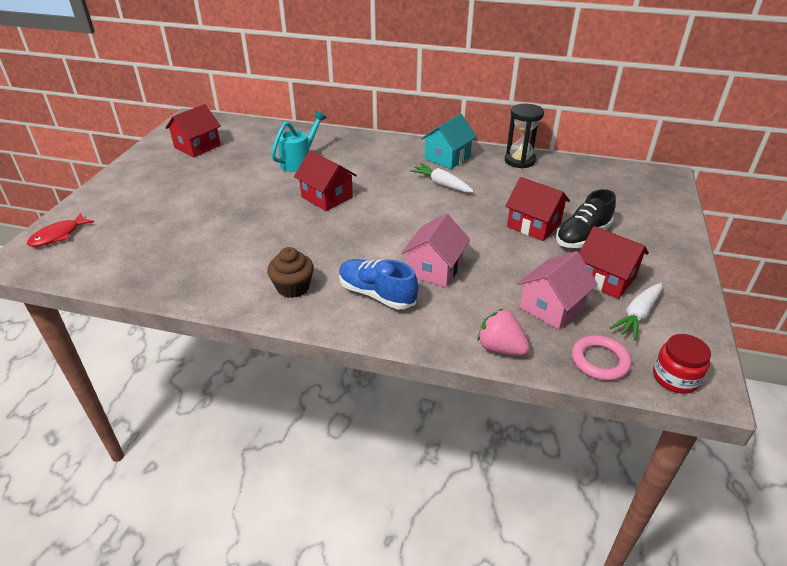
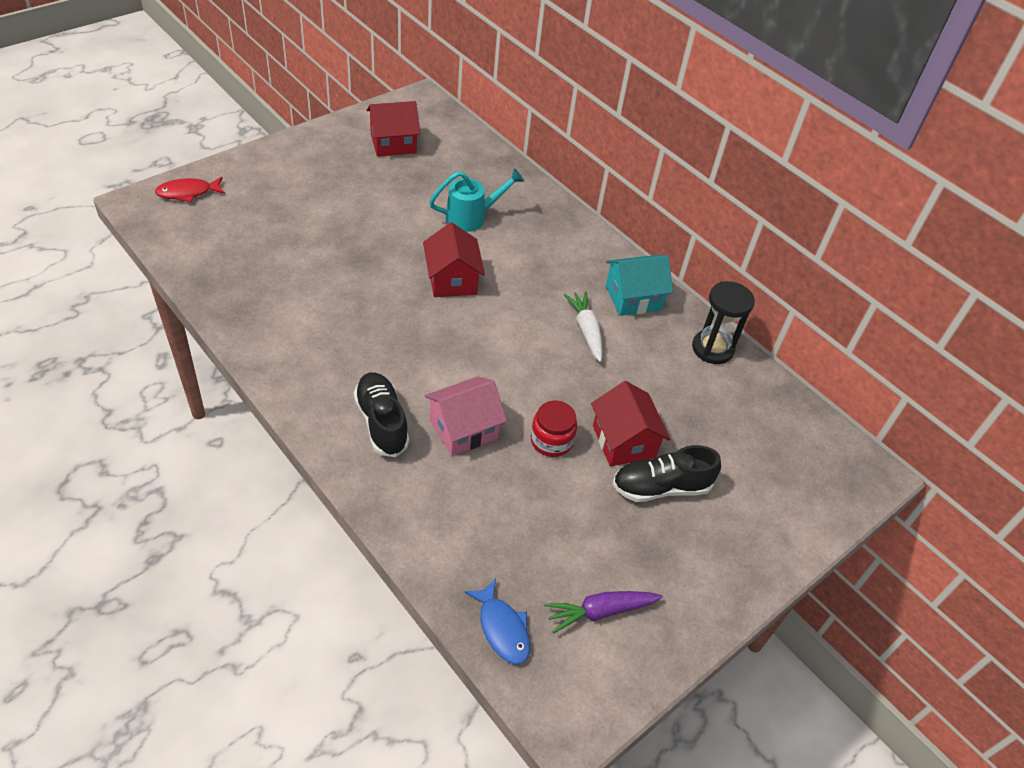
camera: 30 degrees right, 10 degrees up
brown cupcake [267,247,314,298] -> none
blue shoe [339,259,418,309] -> black shoe [354,372,410,457]
pink strawberry [477,309,530,356] -> none
pink house [517,251,598,330] -> none
pink ring [572,335,631,381] -> blue fish [464,579,530,664]
red house [579,226,649,299] -> none
white carrot [610,283,662,340] -> purple carrot [544,591,663,633]
red jar [653,334,711,394] -> red jar moved to [531,400,577,457]

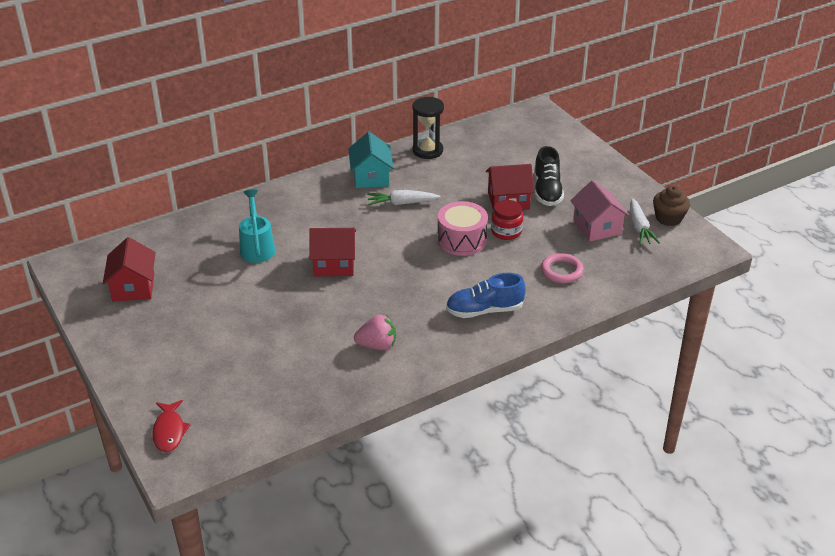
camera: 75 degrees left, 10 degrees down
black shoe [354,372,410,457] -> blue shoe [446,273,526,318]
pink house [425,377,507,456] -> pink house moved to [570,180,630,241]
blue fish [464,579,530,664] -> none
purple carrot [544,591,663,633] -> white carrot [630,198,660,245]
none -> pink strawberry [354,315,396,350]
none -> pink drum [437,201,488,256]
none -> pink ring [541,253,584,283]
none -> brown cupcake [653,185,690,226]

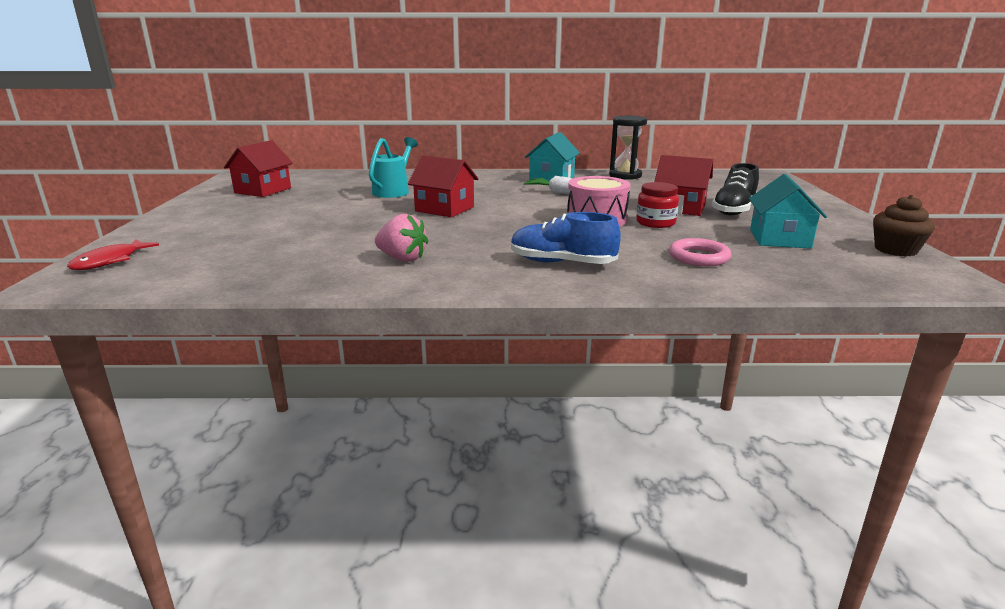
camera: 30 degrees right, 15 degrees down
pink house [570,180,630,241] -> turquoise house [749,174,827,249]
white carrot [630,198,660,245] -> none

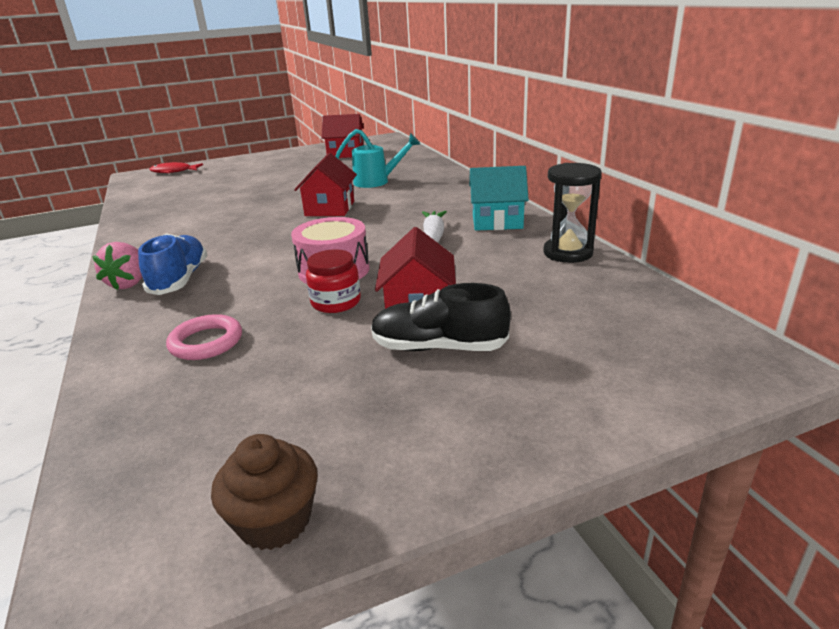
camera: 70 degrees right, 5 degrees up
pink strawberry [375,214,428,262] -> pink strawberry moved to [92,242,142,290]
turquoise house [749,174,827,249] -> none

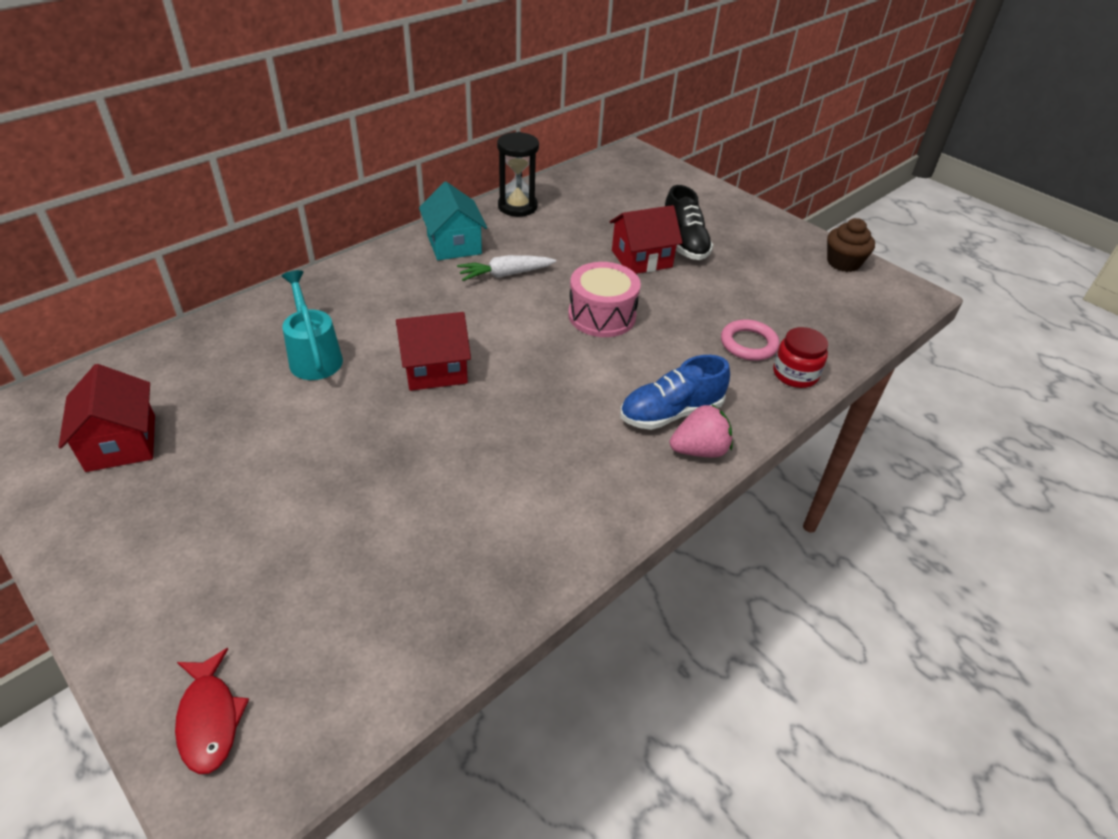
camera: 115 degrees left, 15 degrees up
red jar [306,249,361,313] -> red jar moved to [773,327,828,388]

